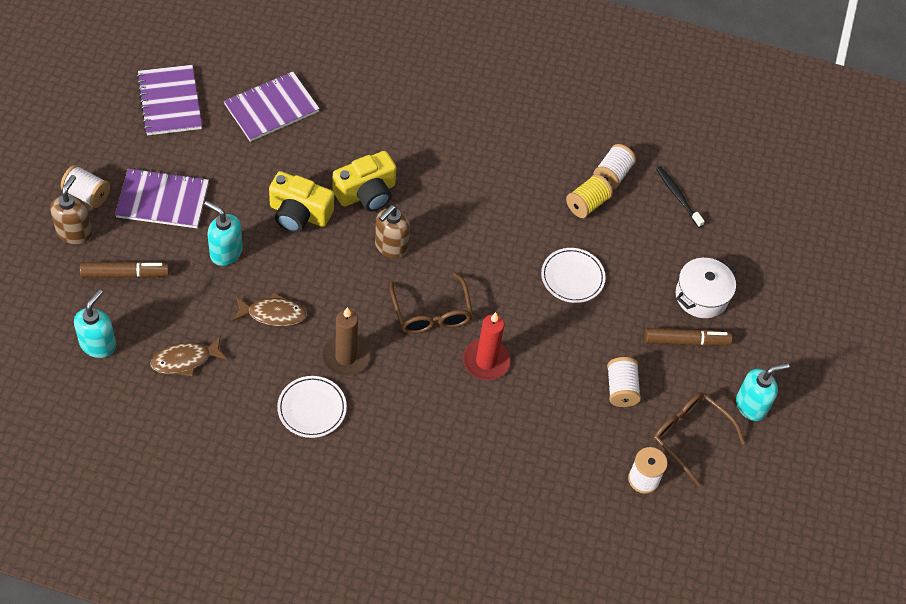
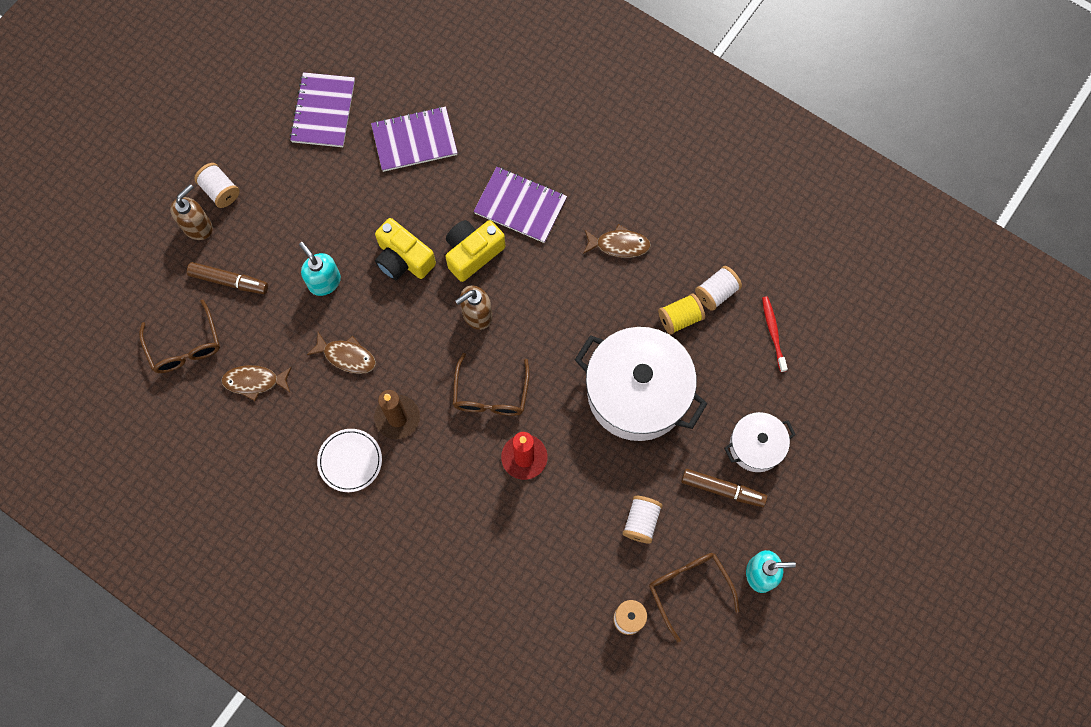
camera: 25 degrees right, 15 degrees up
turquoise soap dispenser [74,289,116,358] -> brown glasses [139,299,220,373]
purple notebook [115,168,209,228] -> purple notebook moved to [473,167,567,243]
yellow camera [332,151,396,212] -> yellow camera turned 150 degrees clockwise [446,220,505,282]
white plate [541,248,606,303] -> white pot [575,327,708,441]
black toothbrush [656,166,705,228] -> red toothbrush [762,296,788,372]
none -> brown fish [583,224,651,258]

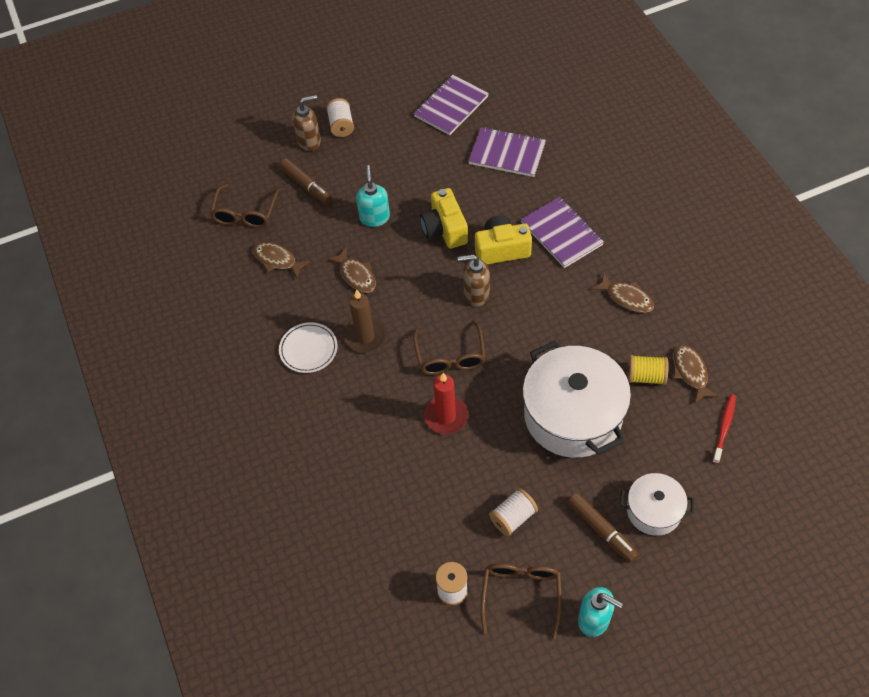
camera: 35 degrees right, 15 degrees down
brown glasses [453,353,530,416] -> brown glasses turned 45 degrees counterclockwise [413,320,486,375]
white spool [695,266,742,311] -> brown fish [673,345,719,403]

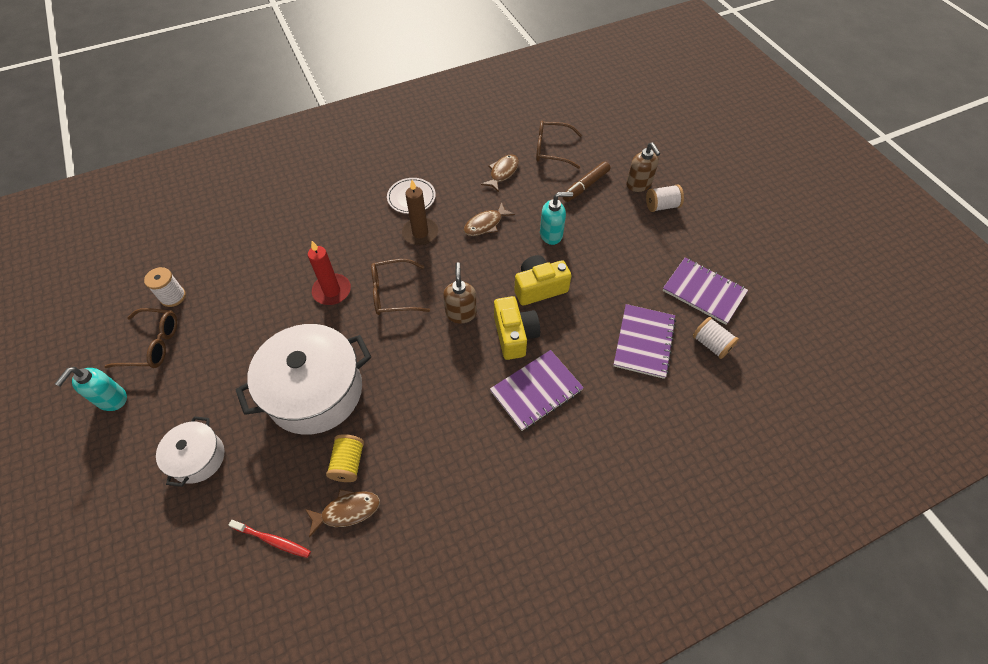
camera: 85 degrees right, 0 degrees up
white spool [489,488,538,536] -> white spool moved to [693,317,739,359]
brown marker [567,493,639,562] -> none
brown fish [591,273,654,313] -> none

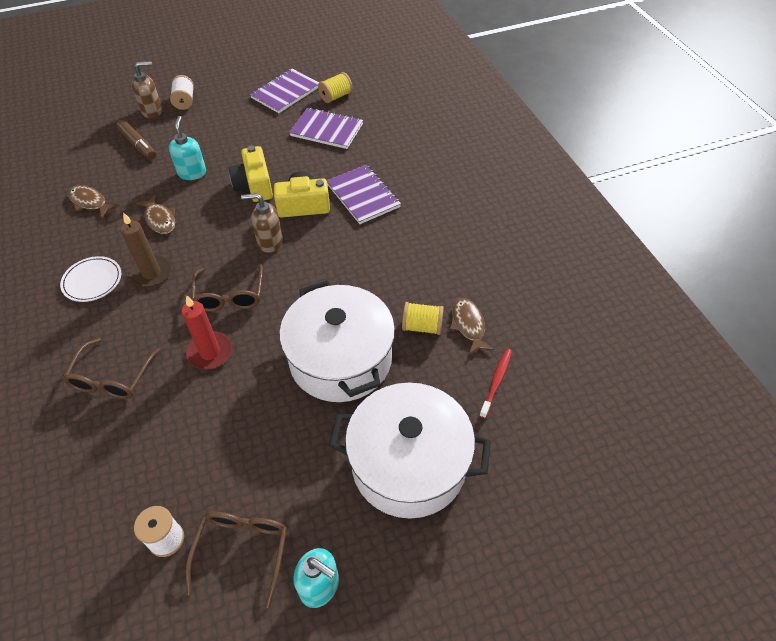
camera: 85 degrees left, 5 degrees down
white pot [156,416,225,487] -> white pot [329,383,491,519], size x1.90
brown glasses [536,121,582,169] -> brown glasses moved to [62,338,160,399]
white spool [693,317,739,359] -> yellow spool [318,72,353,103]

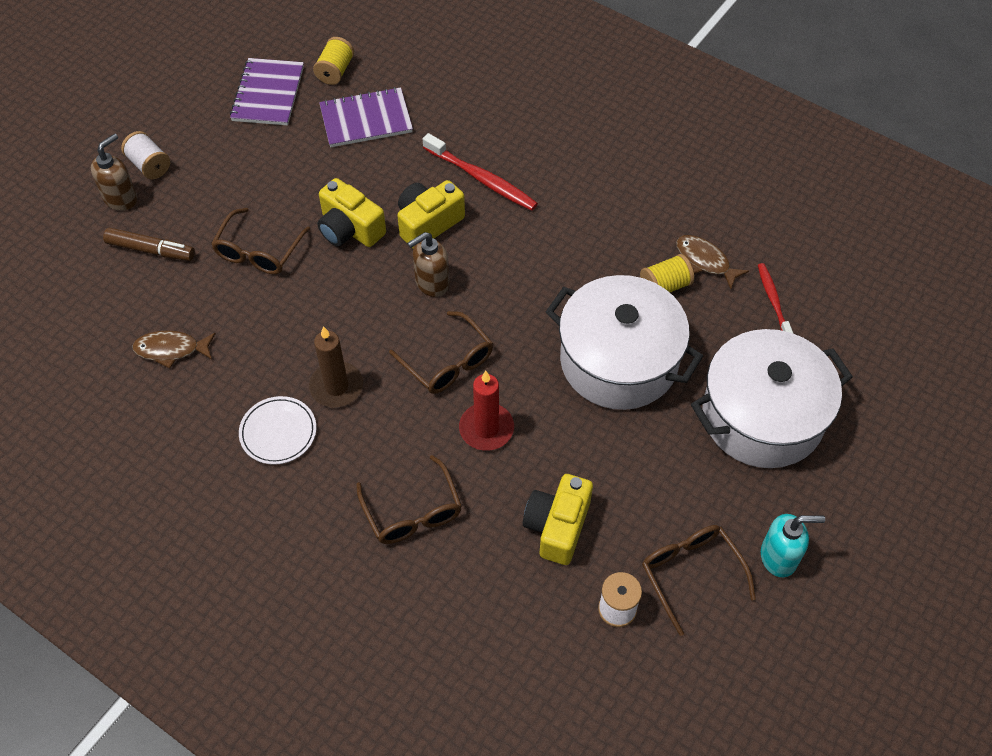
camera: 35 degrees left, 5 degrees up
brown fish [136,194,175,234] -> none
turquoise soap dispenser [169,116,206,180] -> brown glasses [211,208,310,274]
purple notebook [327,165,401,224] -> red toothbrush [423,133,538,211]
none -> yellow camera [523,474,593,565]

